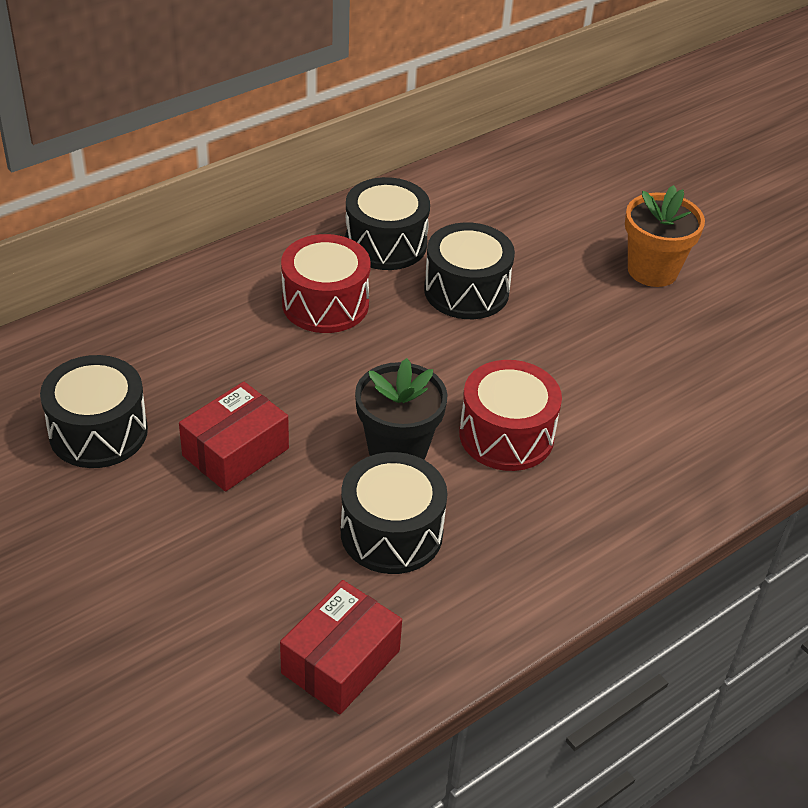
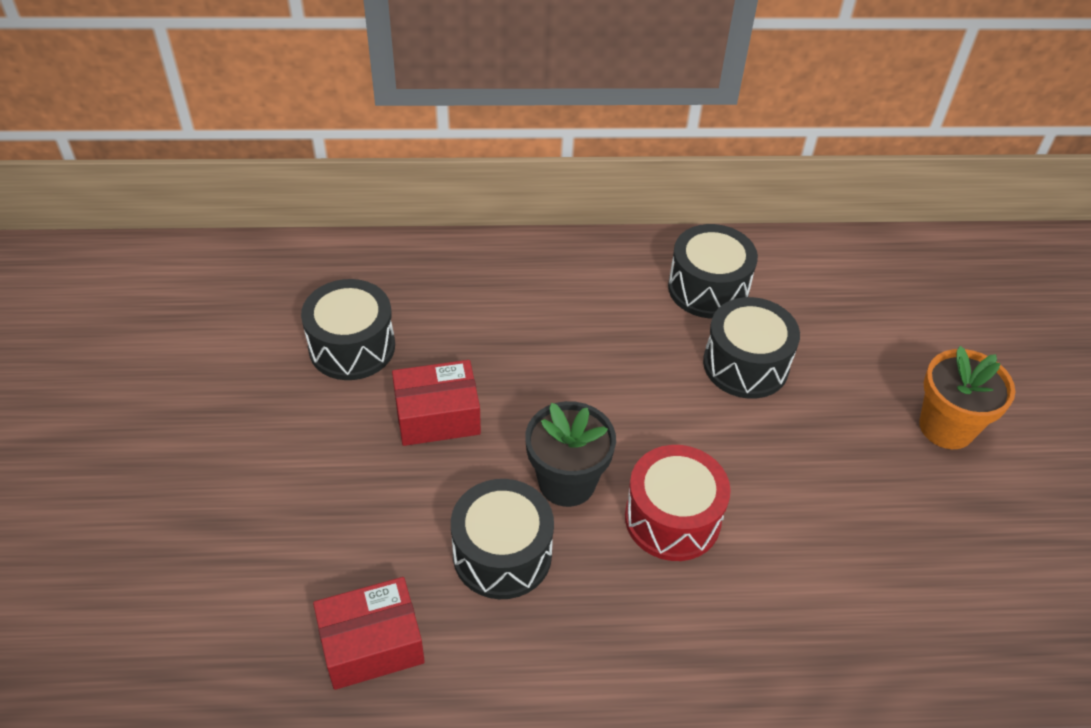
camera: 35 degrees right, 5 degrees up
red drum [281,234,371,333] -> none

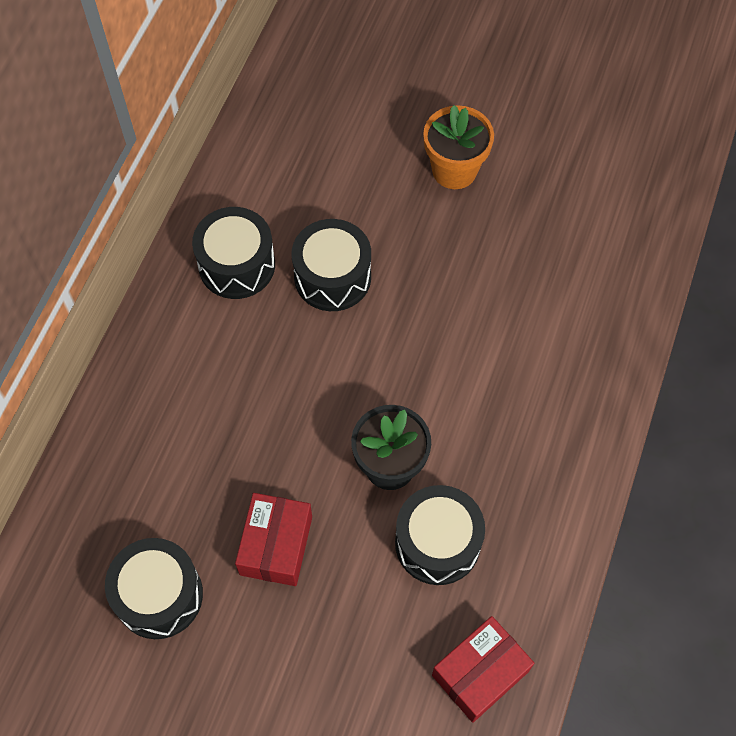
camera: 65 degrees left, 15 degrees up
red box [313,577,425,690] -> red box turned 45 degrees clockwise [432,616,534,723]
red drum [625,445,731,561] -> none

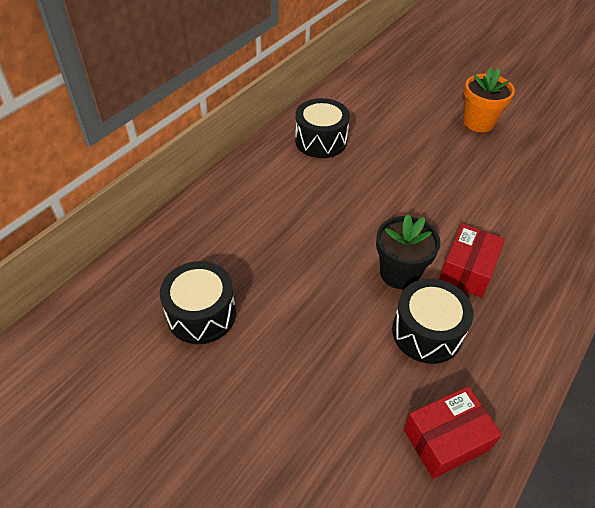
camera: 15 degrees right, 15 degrees down
red box [235,493,312,586] -> red box moved to [439,224,505,298]
black drum [292,219,371,311] -> none

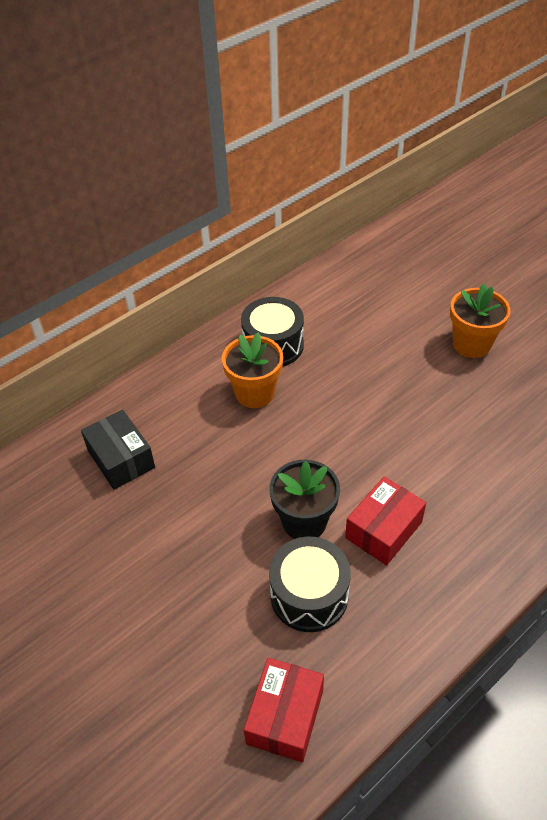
camera: 15 degrees right, 0 degrees up
black drum [160,261,236,344] -> none
red box [404,387,502,479] -> red box turned 60 degrees counterclockwise [244,658,324,762]
none -> black box [81,410,155,490]
none -> orange flower pot [222,333,283,408]

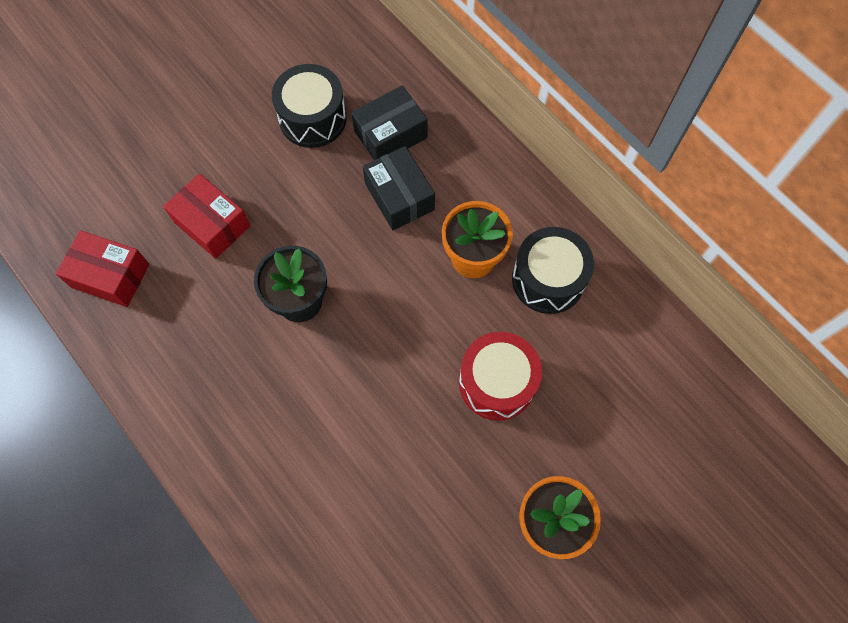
camera: 90 degrees right, 20 degrees up
black drum [269,537,351,632] -> black drum moved to [272,64,347,148]
red box [345,477,426,565] -> red box moved to [163,174,250,259]
none -> black box [363,146,435,230]
none -> red drum [459,332,542,421]

